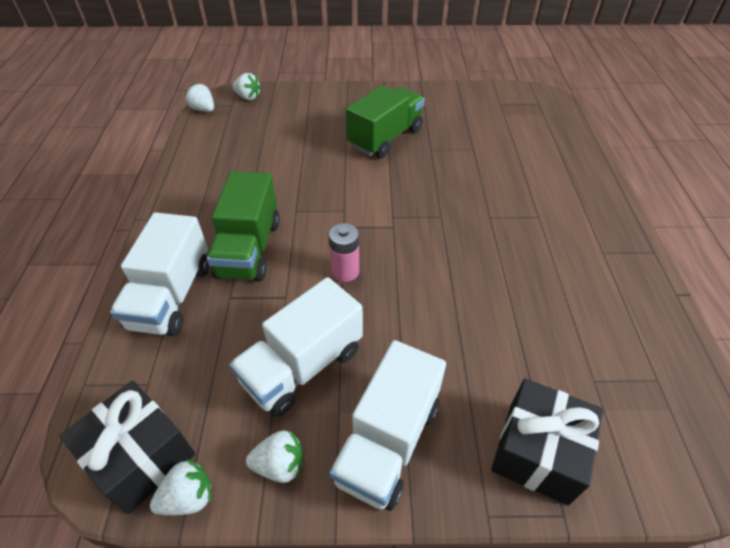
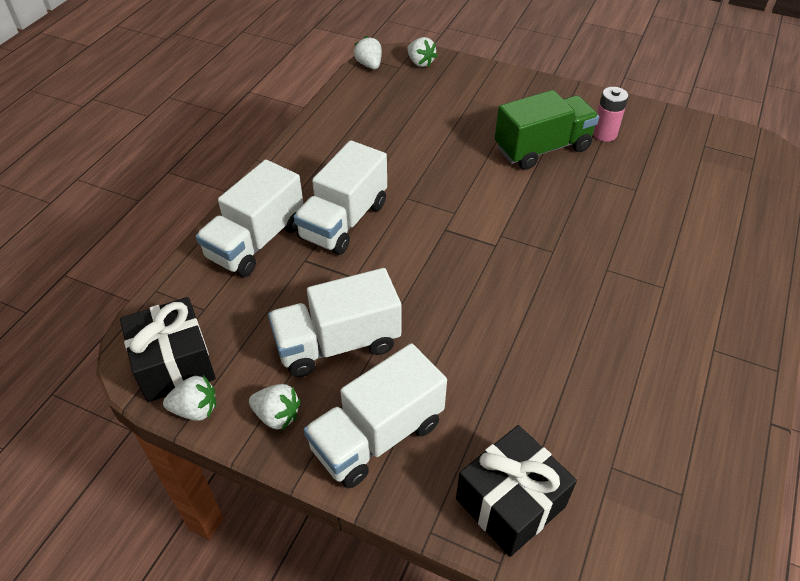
camera: 25 degrees right, 0 degrees up
green truck [207,171,280,281] -> white truck [294,140,387,255]
pink battery [328,223,359,282] -> pink battery moved to [593,87,628,142]

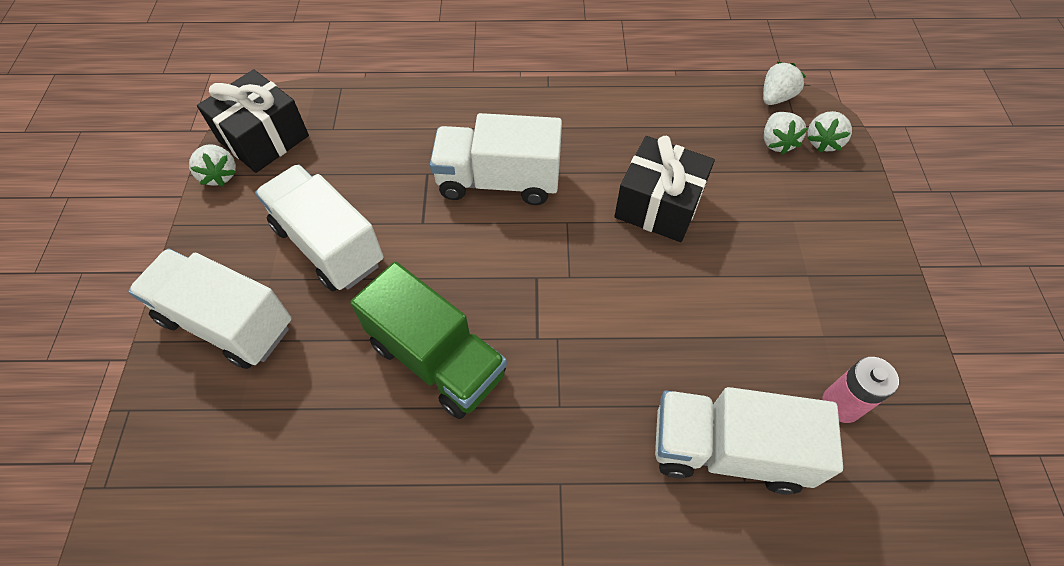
camera: 65 degrees right, 10 degrees up
white truck [196,160,303,277] -> white truck moved to [655,387,843,495]
white strawberry [249,384,300,430] -> white strawberry moved to [764,112,808,155]
black gift [456,425,577,557] -> black gift moved to [614,136,715,242]
green truck [495,90,599,170] -> green truck moved to [350,262,507,419]

